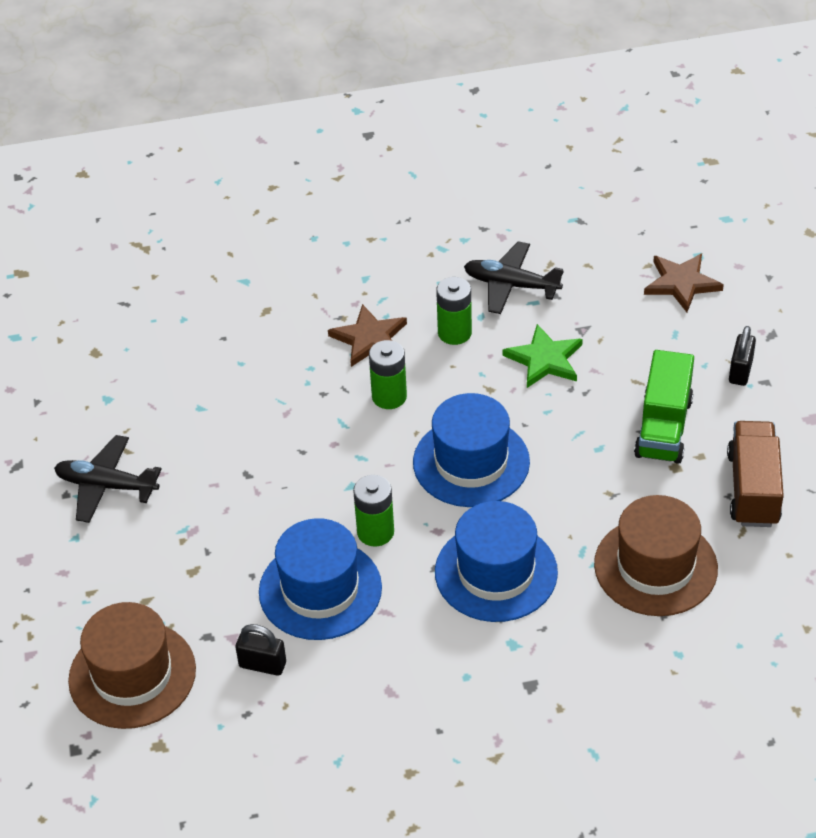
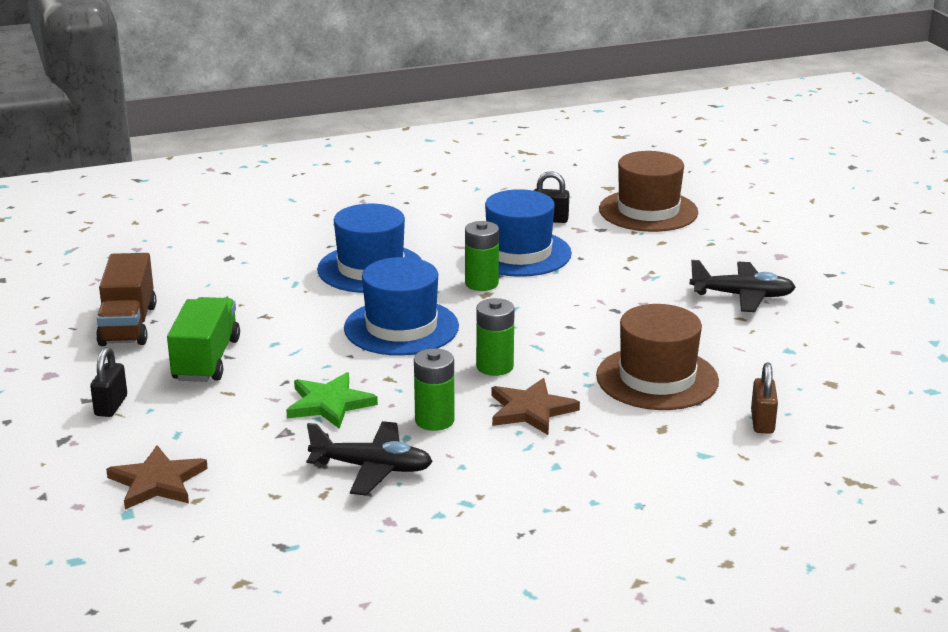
camera: 170 degrees right, 20 degrees down
brown hat [594,495,718,616] -> brown hat moved to [596,304,719,410]
none -> brown padlock [751,363,778,434]

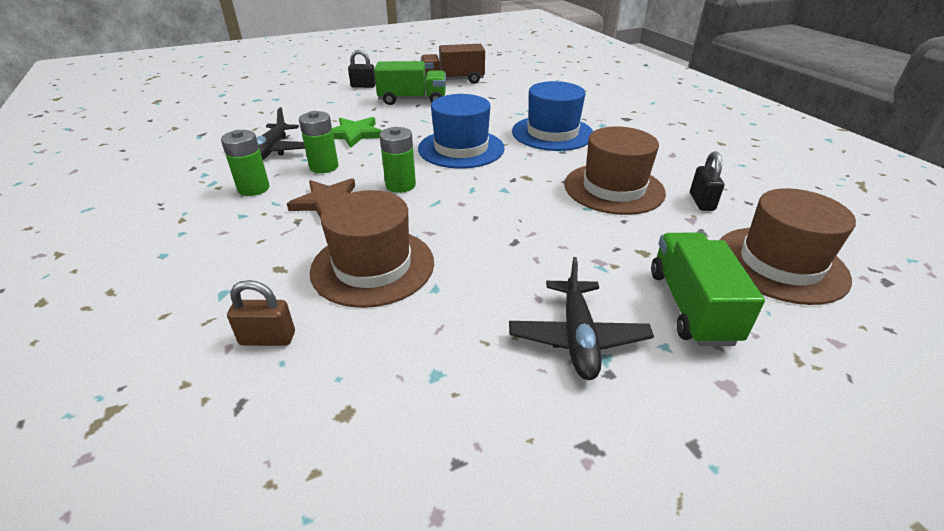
camera: 85 degrees right, 10 degrees up
brown star [106,445,208,509] -> none
green battery [465,221,499,291] -> green battery moved to [221,130,270,196]
blue hat [485,189,572,277] -> brown hat [564,126,666,215]
none -> green truck [651,233,765,346]

